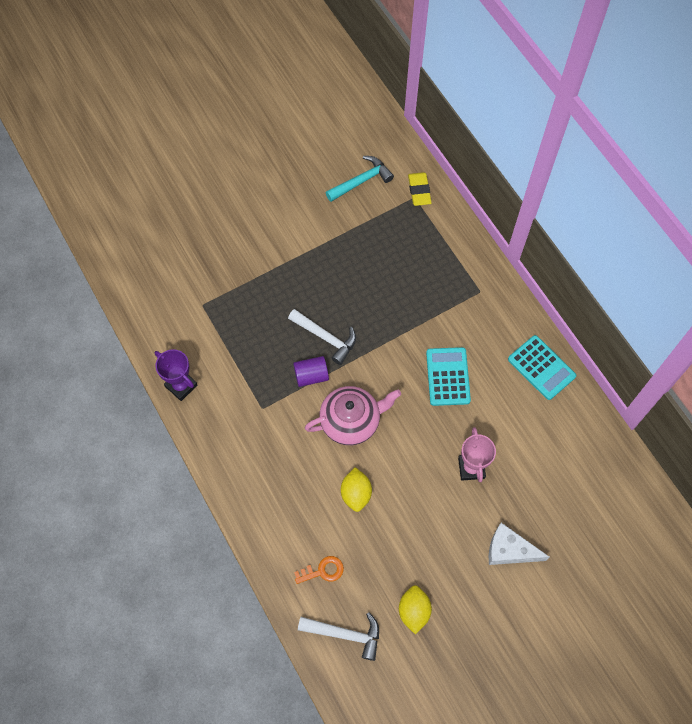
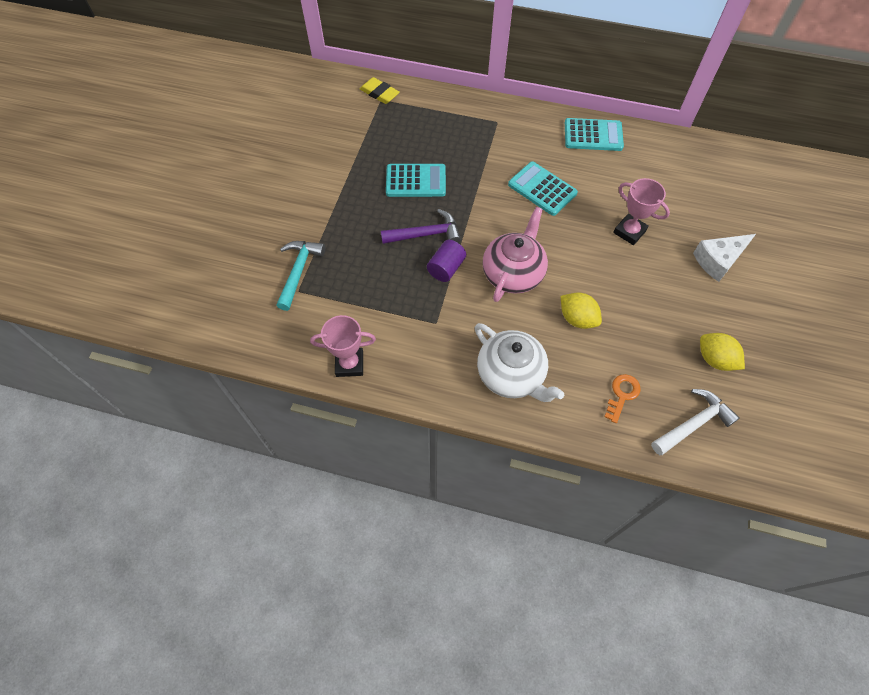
camera: 45 degrees left, 5 degrees down
purple trophy [155,349,197,401] -> pink trophy [310,315,376,377]
white hammer [288,309,356,365] -> purple hammer [381,209,461,244]
turquoise hammer [325,156,394,202] -> turquoise hammer moved to [276,241,325,311]
none -> turquoise calculator [386,164,446,197]
none -> white teapot [475,323,564,402]

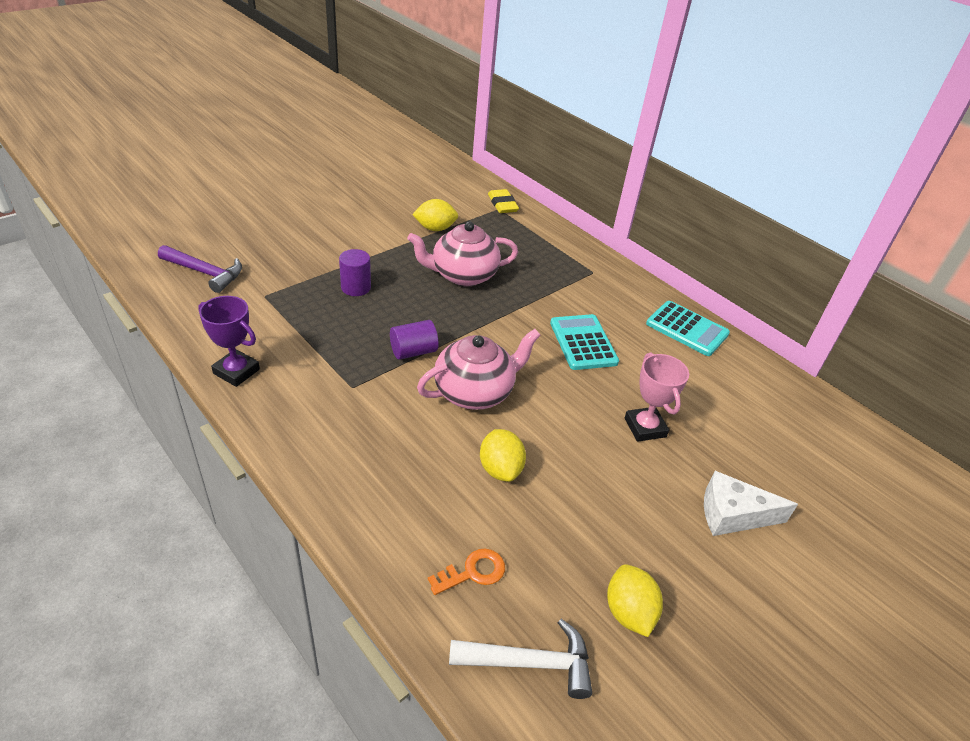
camera: 30 degrees right, 20 degrees down
turquoise hammer [276,241,325,311] -> none
pink trophy [310,315,376,377] -> purple trophy [198,296,260,387]
purple hammer [381,209,461,244] -> purple hammer moved to [158,245,242,293]
turquoise calculator [386,164,446,197] -> pink teapot [407,222,518,286]
white teapot [475,323,564,402] -> none
none -> purple cylinder [339,249,371,296]
none -> yellow lemon [412,199,458,231]

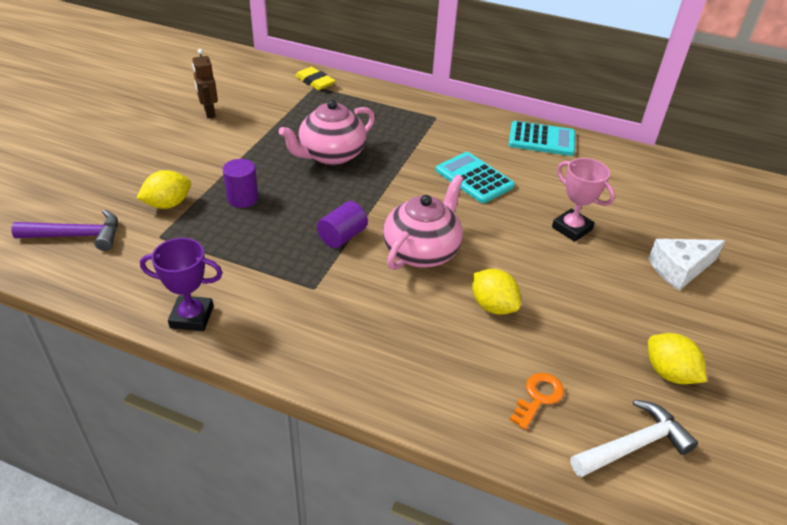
camera: 25 degrees left, 0 degrees up
yellow lemon [412,199,458,231] -> yellow lemon moved to [137,170,191,209]
none -> brown robot [192,49,218,118]

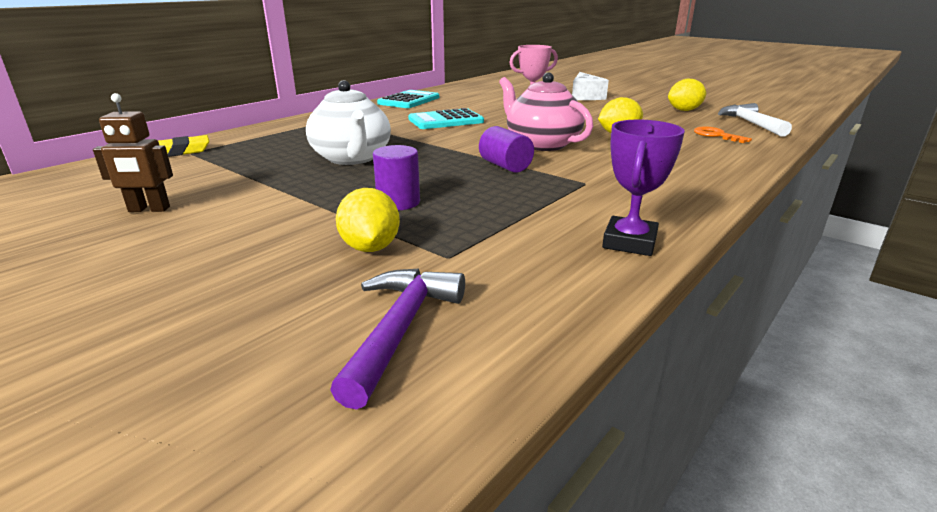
camera: 70 degrees left, 15 degrees down
pink teapot [279,100,375,165] -> white teapot [306,80,391,165]

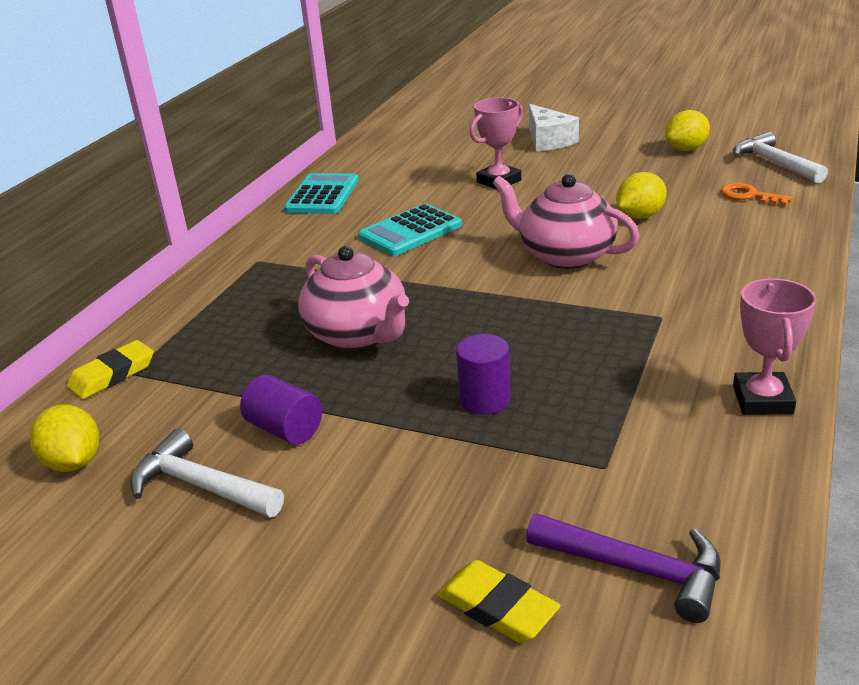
camera: 15 degrees left, 5 degrees up
brown robot [93,93,173,212] -> white hammer [130,429,284,517]
white teapot [306,80,391,165] -> pink teapot [298,246,409,350]
purple hammer [330,269,465,410] -> purple hammer turned 120 degrees clockwise [526,513,720,623]
yellow lemon [336,188,400,252] -> yellow lemon moved to [30,405,99,472]
purple cylinder [479,126,534,173] -> purple cylinder moved to [240,374,322,445]
purple trophy [602,120,685,256] -> pink trophy [733,278,816,415]
none -> yellow eraser [437,560,561,643]

